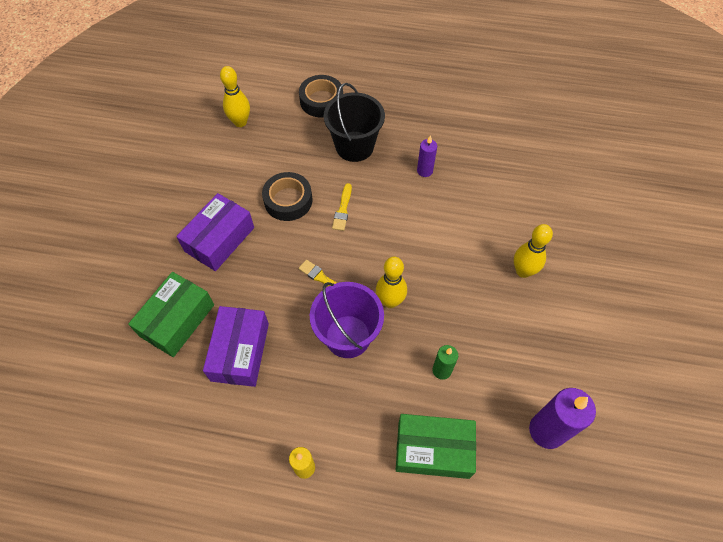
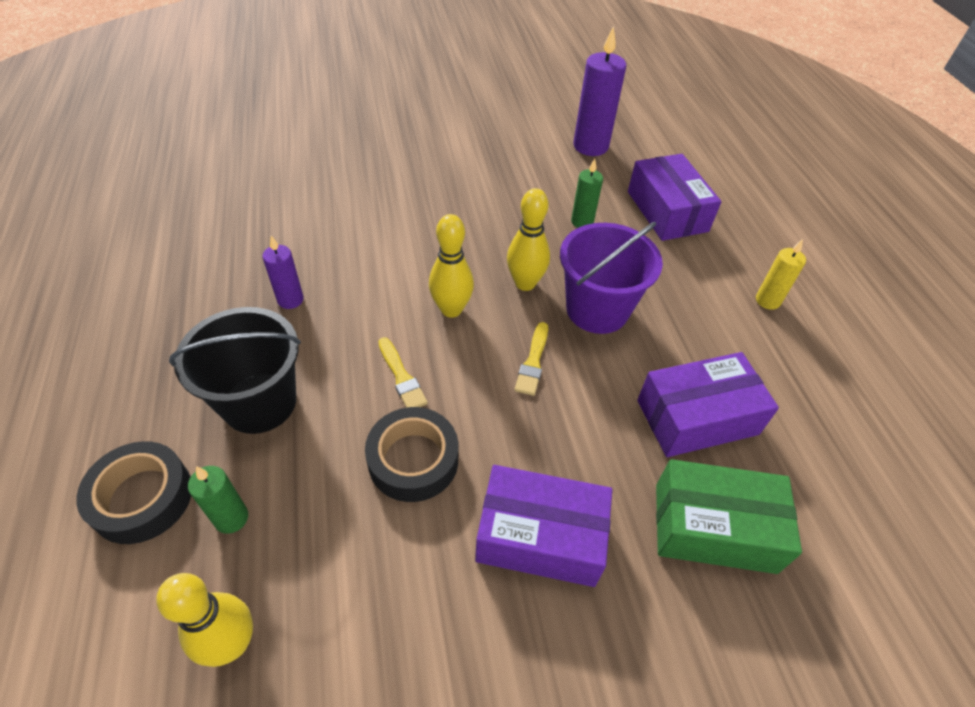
camera: 115 degrees left, 10 degrees down
yellow brush [332,183,352,231] -> yellow brush turned 75 degrees clockwise [378,337,428,408]
green box [396,414,476,479] -> purple box [628,154,721,241]
yellow bowling pin [514,224,553,278] -> yellow bowling pin moved to [429,214,474,318]
none -> green candle [188,466,248,534]

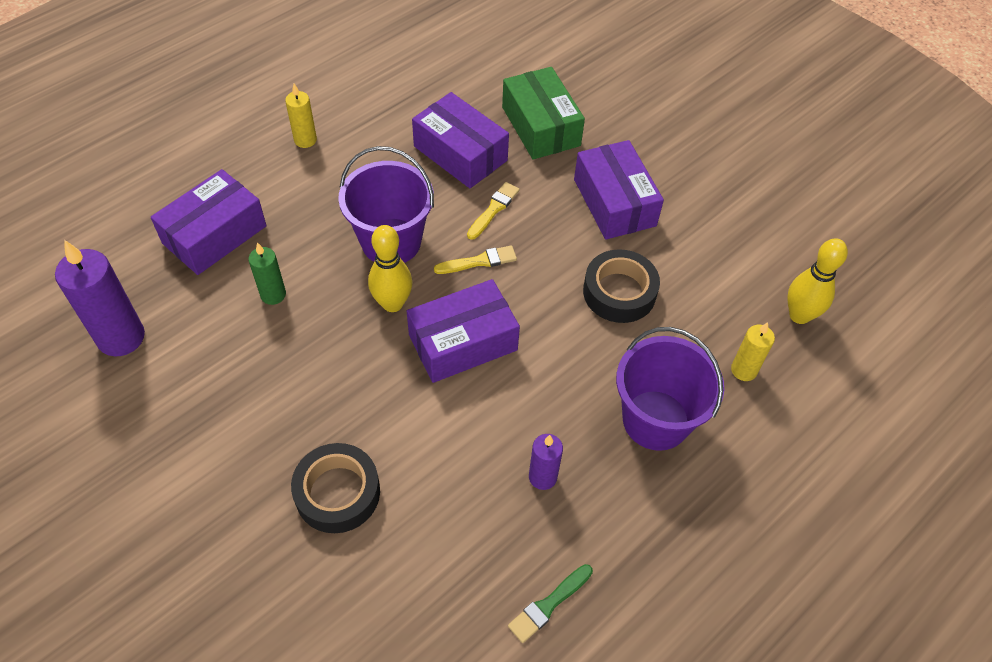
camera: 120 degrees left, 5 degrees up
black tape [76,441,191,544] -> black tape moved to [291,443,380,533]
black bucket [169,307,301,434] -> purple bucket [616,327,724,451]
green candle [188,466,248,534] -> yellow candle [731,322,775,381]
yellow brush [378,337,428,408] -> yellow brush moved to [467,182,520,240]
yellow bowling pin [429,214,474,318] -> purple box [407,279,520,383]
none -> green brush [508,564,593,643]

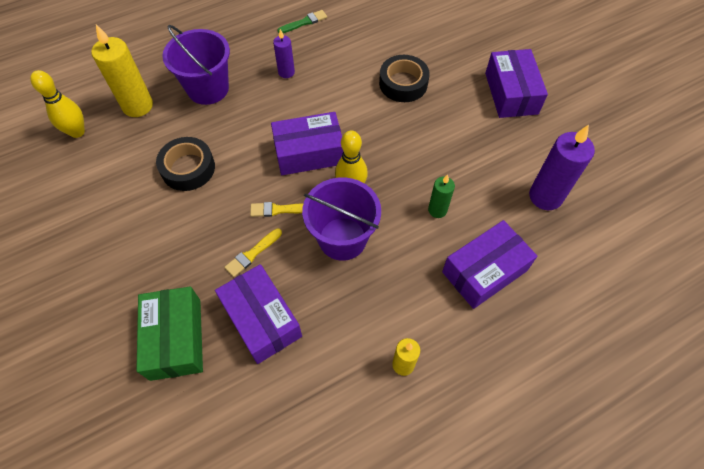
camera: 165 degrees left, 5 degrees up
purple box [574,140,664,239] -> purple box moved to [485,49,548,118]
yellow candle [731,322,775,381] -> yellow candle [91,25,153,117], size x1.79

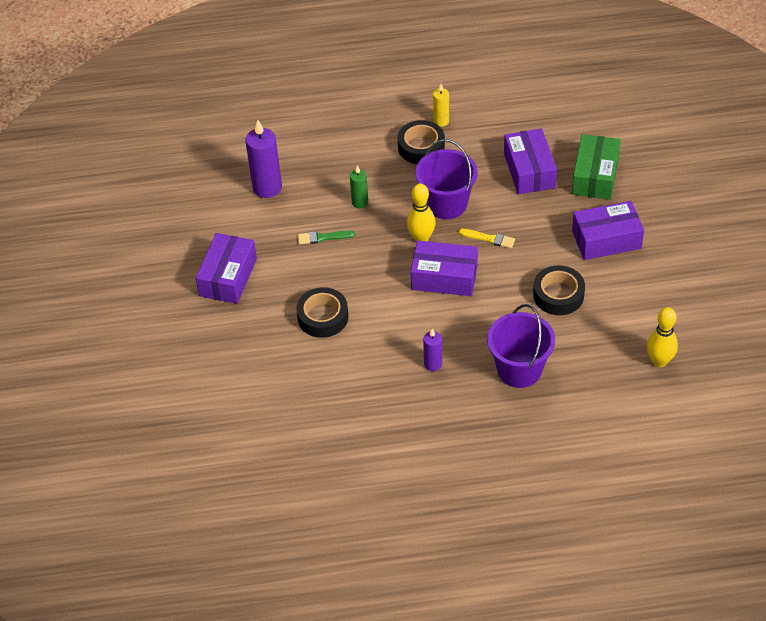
camera: 155 degrees left, 10 degrees down
yellow candle [91,25,153,117] -> none
yellow brush [224,229,282,277] -> none
green brush [277,10,327,33] -> green brush moved to [298,230,355,244]
purple box [442,220,537,309] -> purple box moved to [572,201,644,260]
none -> black tape [398,120,445,164]

